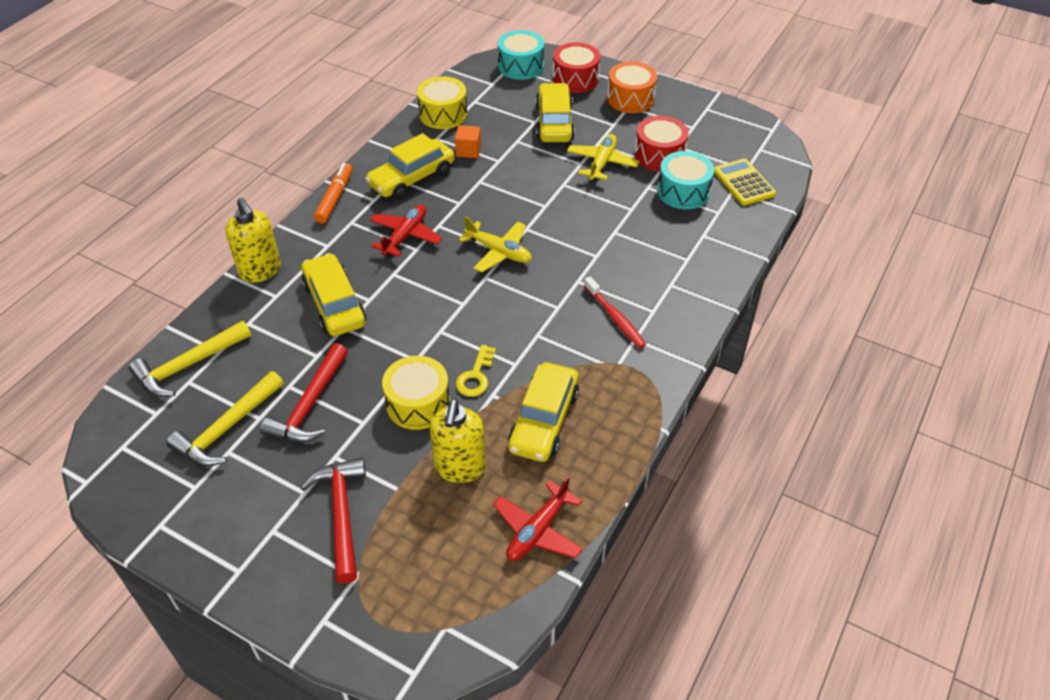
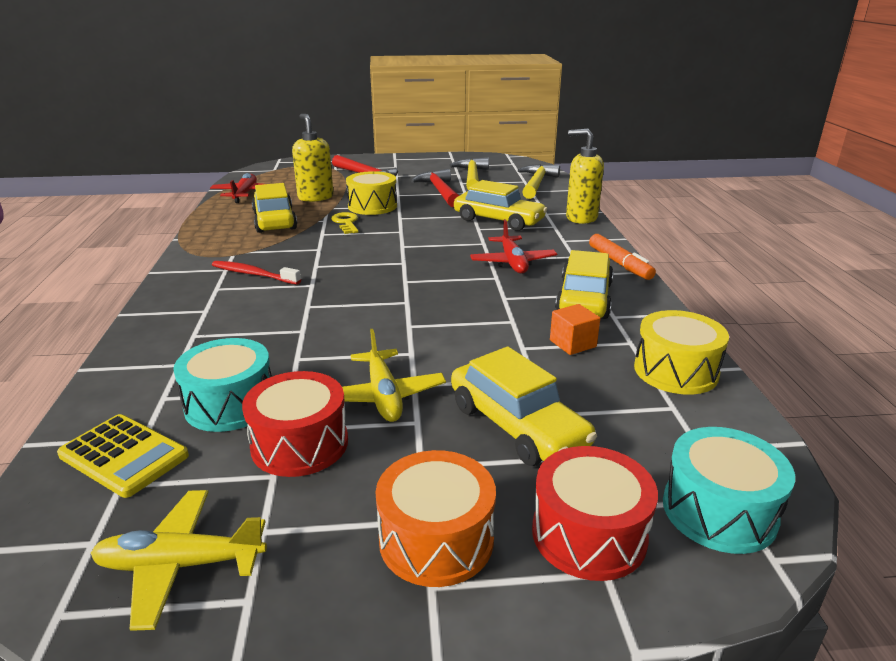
camera: 145 degrees right, 20 degrees down
yellow plane [459,216,532,273] -> yellow plane moved to [91,490,267,631]

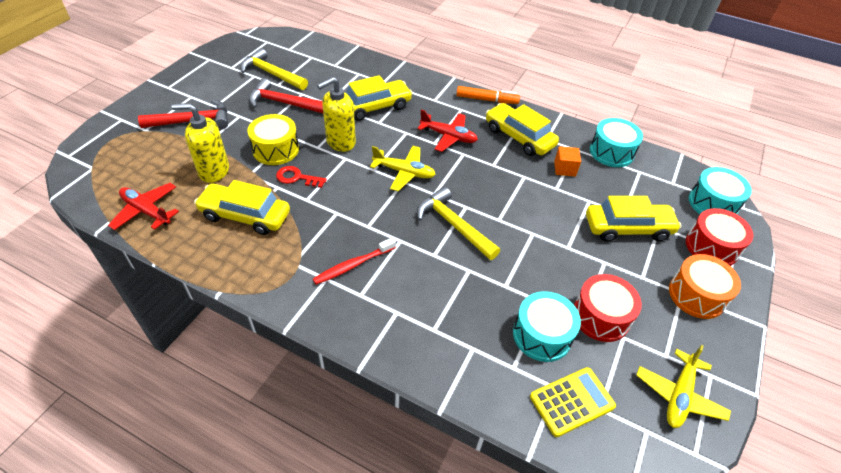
camera: 60 degrees left, 20 degrees up
yellow key [331,212,359,234] -> red key [276,166,327,188]
yellow plane [342,329,446,422] -> yellow plane moved to [370,146,436,191]
yellow hammer [518,164,560,199] -> yellow hammer moved to [417,187,500,260]
yellow soap dispenser [566,129,604,224] -> yellow soap dispenser moved to [317,77,356,152]
yellow drum [634,310,729,395] -> turquoise drum [590,118,643,167]

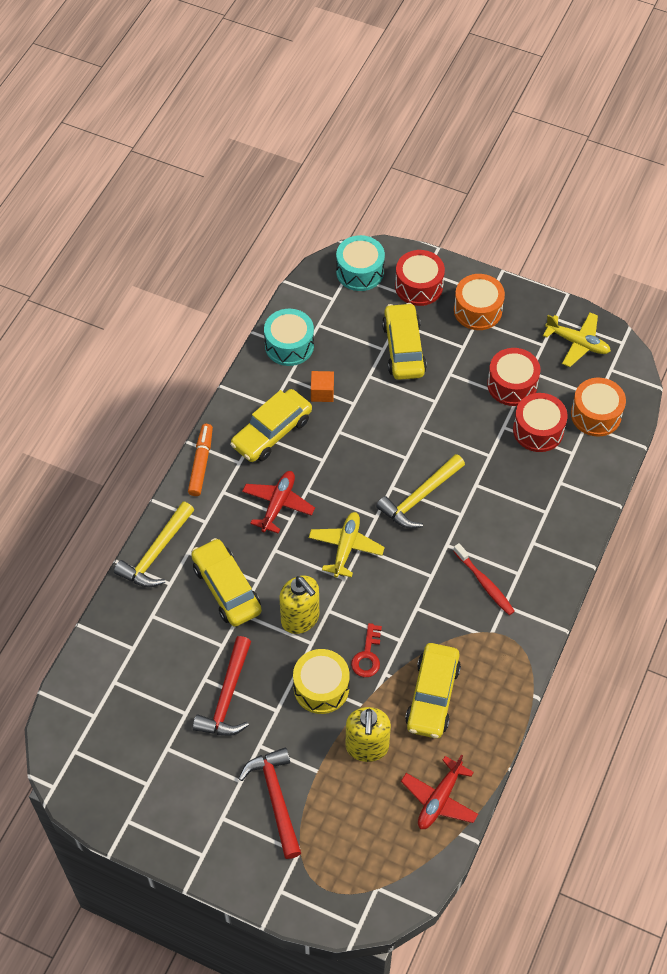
camera: 90 degrees left, 10 degrees up
yellow hammer [240,48,308,90] -> yellow hammer moved to [114,502,194,587]
turquoise drum [513,291,581,362] -> red drum [513,393,567,452]
yellow calculator [530,367,616,437] -> orange drum [571,378,626,436]

